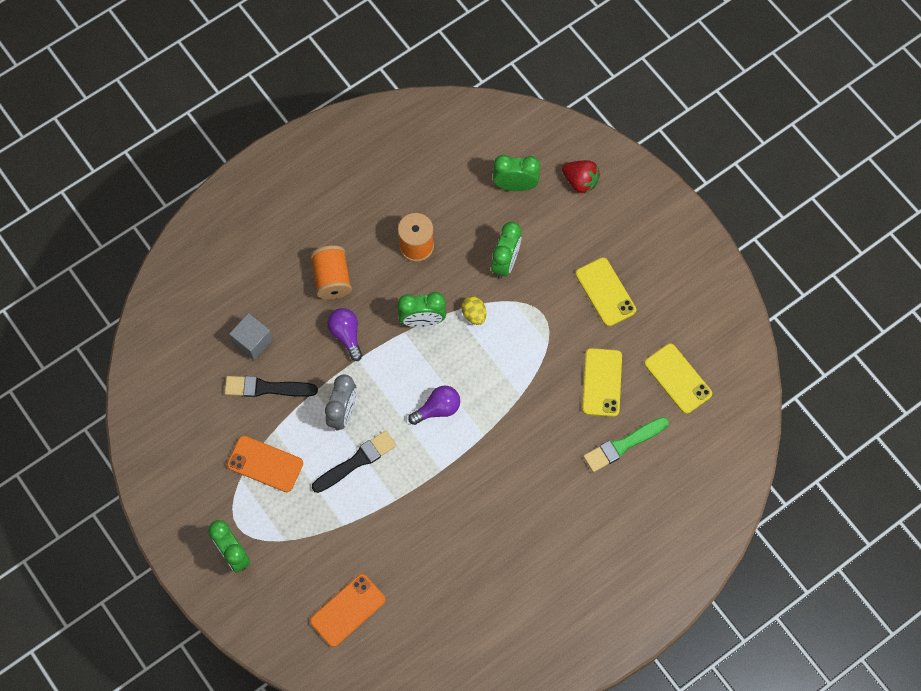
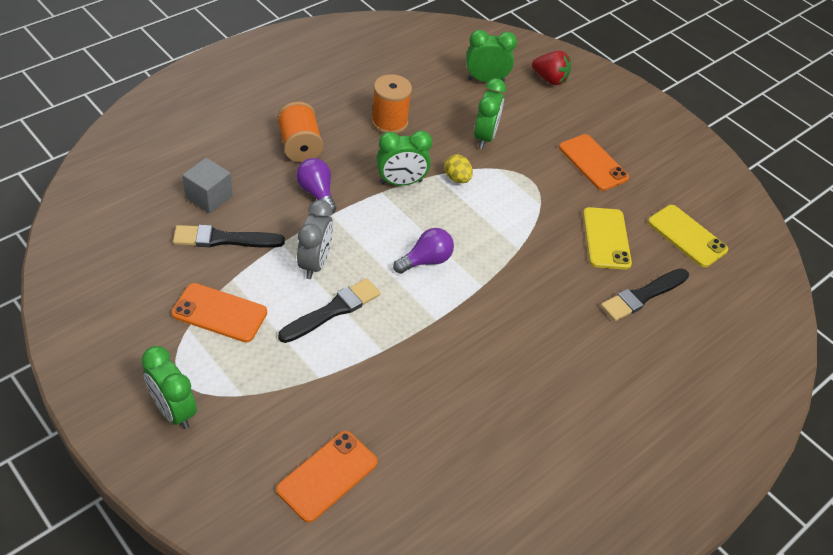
camera: 10 degrees left, 20 degrees down
yellow phone [576,257,636,326] -> orange phone [559,134,629,191]
green brush [583,417,669,472] -> black brush [601,268,689,321]

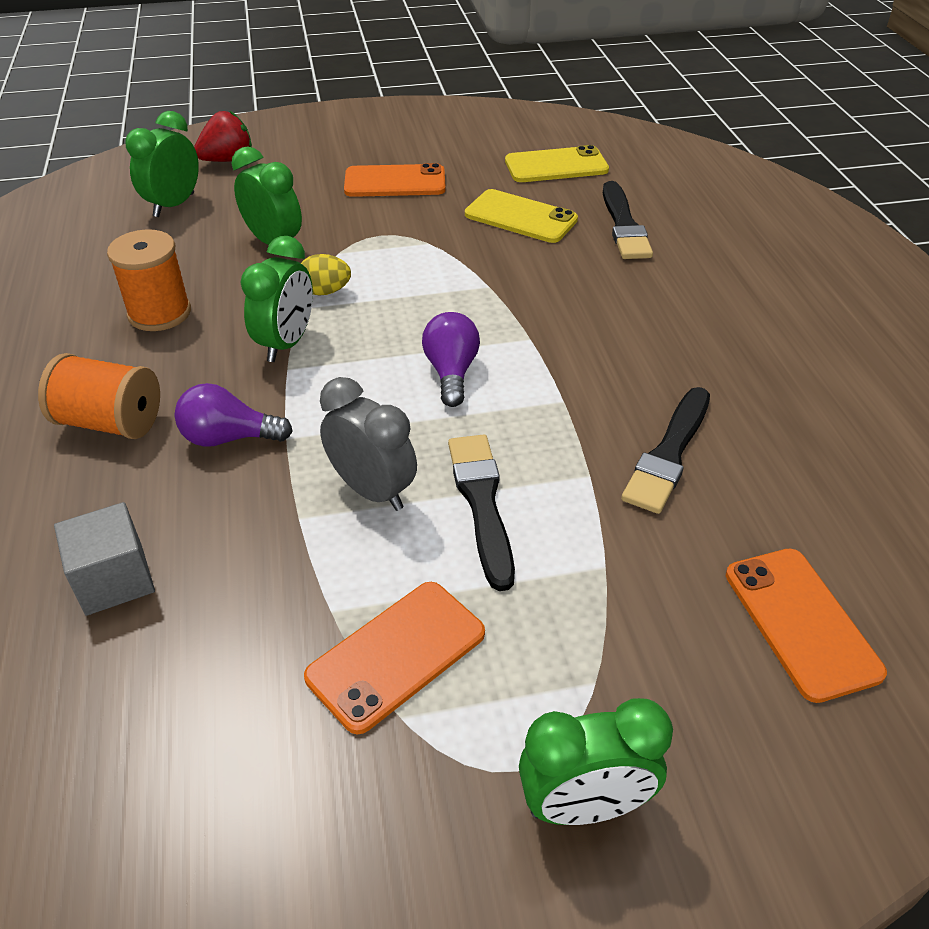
camera: 55 degrees left, 5 degrees down
black brush [173,225,285,248] -> black brush moved to [621,387,710,514]

